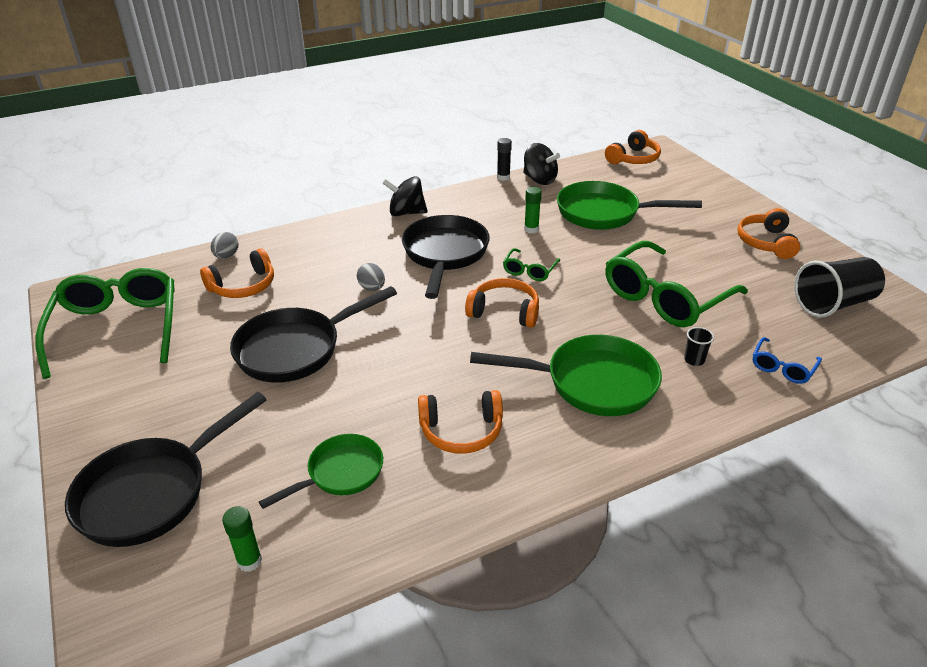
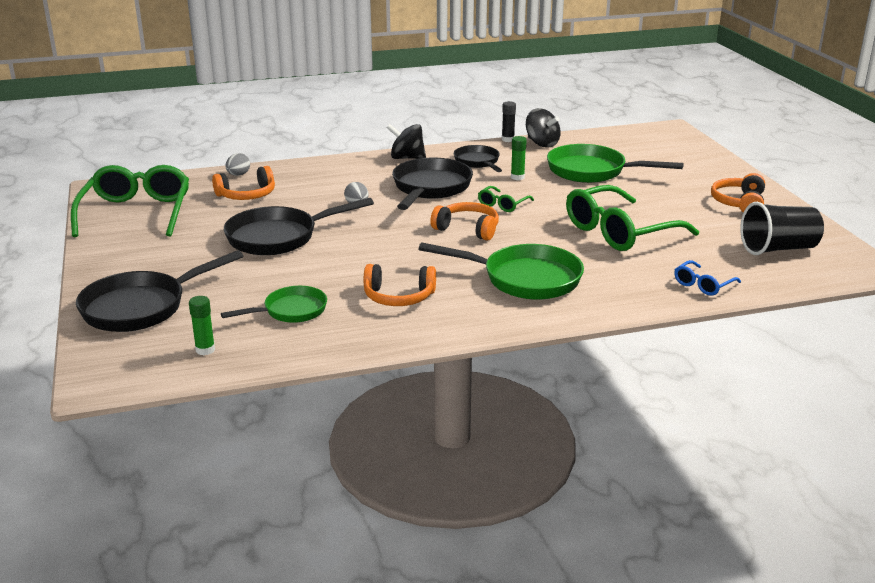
camera: 10 degrees right, 10 degrees down
orange headphones [605,130,661,164] -> none
black cup [684,327,714,366] -> none
none -> black pan [454,145,502,172]

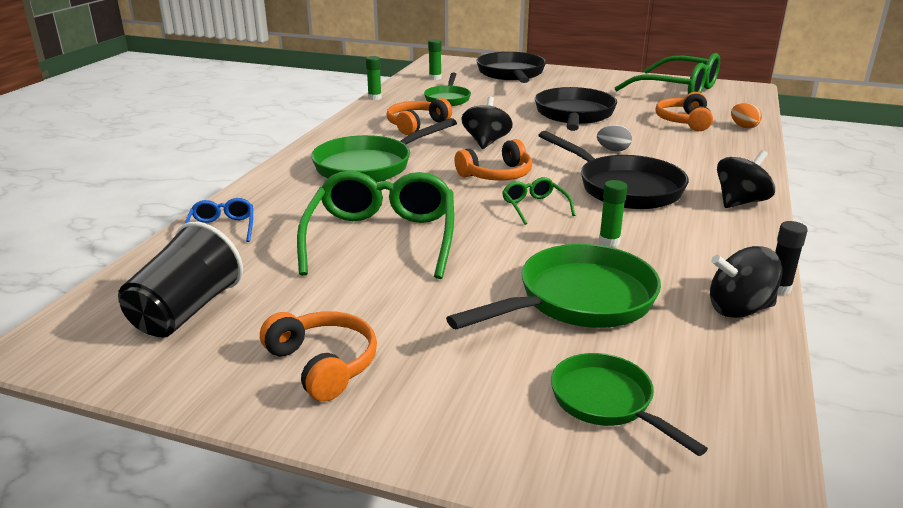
camera: 125 degrees right, 0 degrees up
grey egg [225,153,250,176] -> orange egg [731,103,762,129]
black pan [454,145,502,172] -> none
none -> green glue stick [366,56,382,100]
none -> black spinning top [462,96,513,149]
none -> green pan [551,353,708,456]

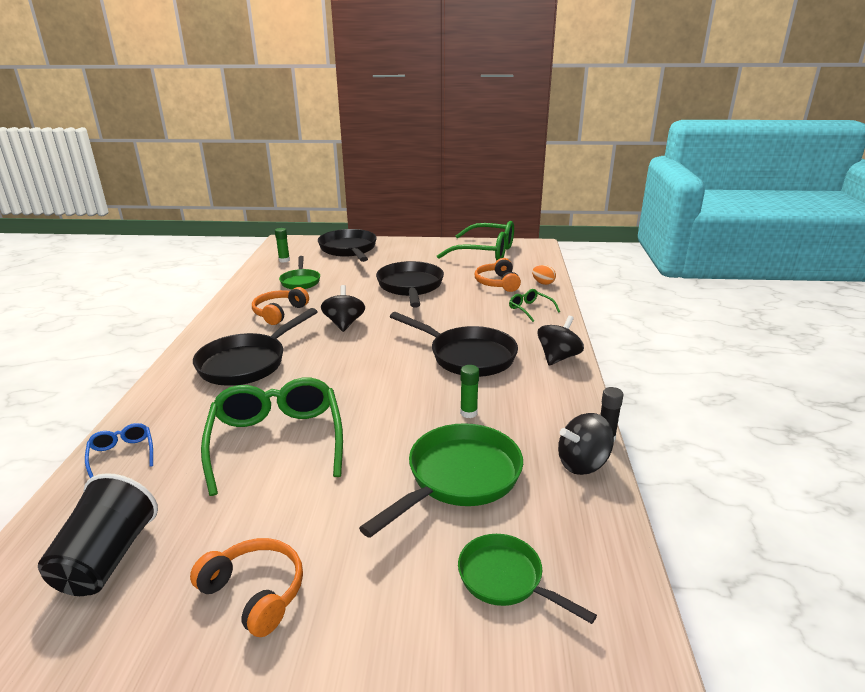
camera: 15 degrees left, 0 degrees up
green pan [311,118,457,182] -> black pan [193,308,318,386]
green glue stick [366,56,382,100] -> none
orange headphones [454,139,532,181] -> none
green glasses [502,177,575,225] -> green glasses moved to [509,289,560,322]
grey egg [597,125,632,152] -> none

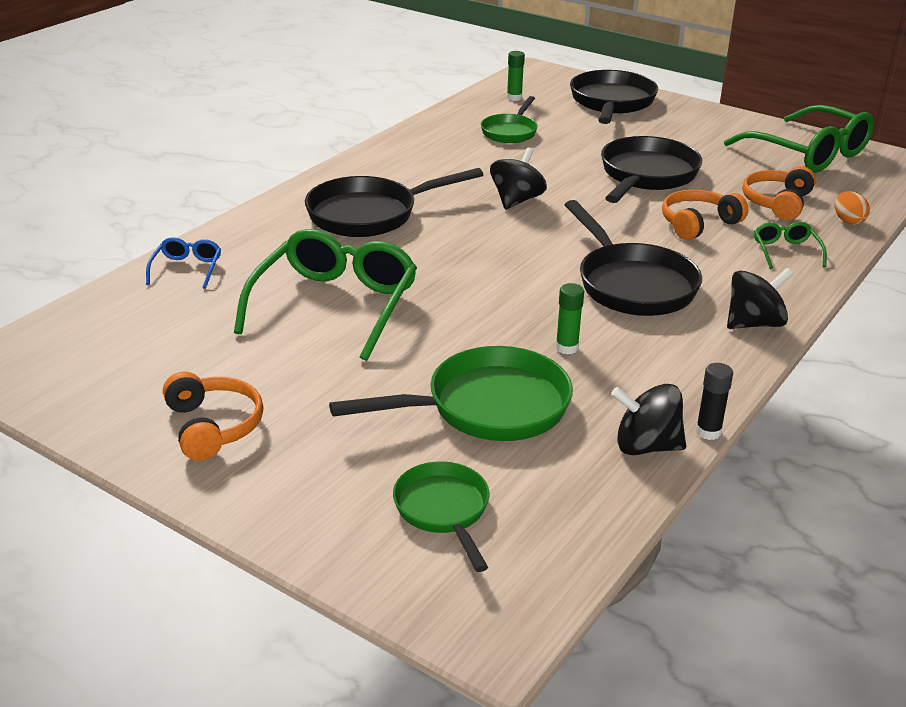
camera: 30 degrees right, 5 degrees up
black cup [38,473,158,596] -> none
orange headphones [252,287,309,325] -> orange headphones moved to [662,190,748,240]

